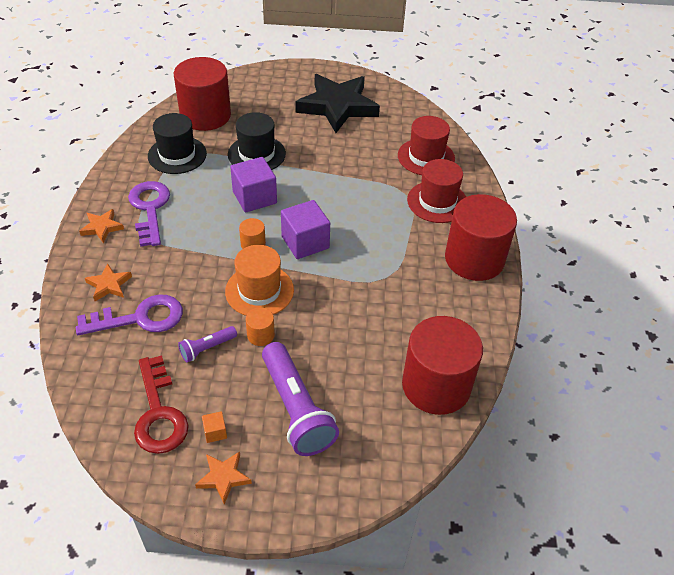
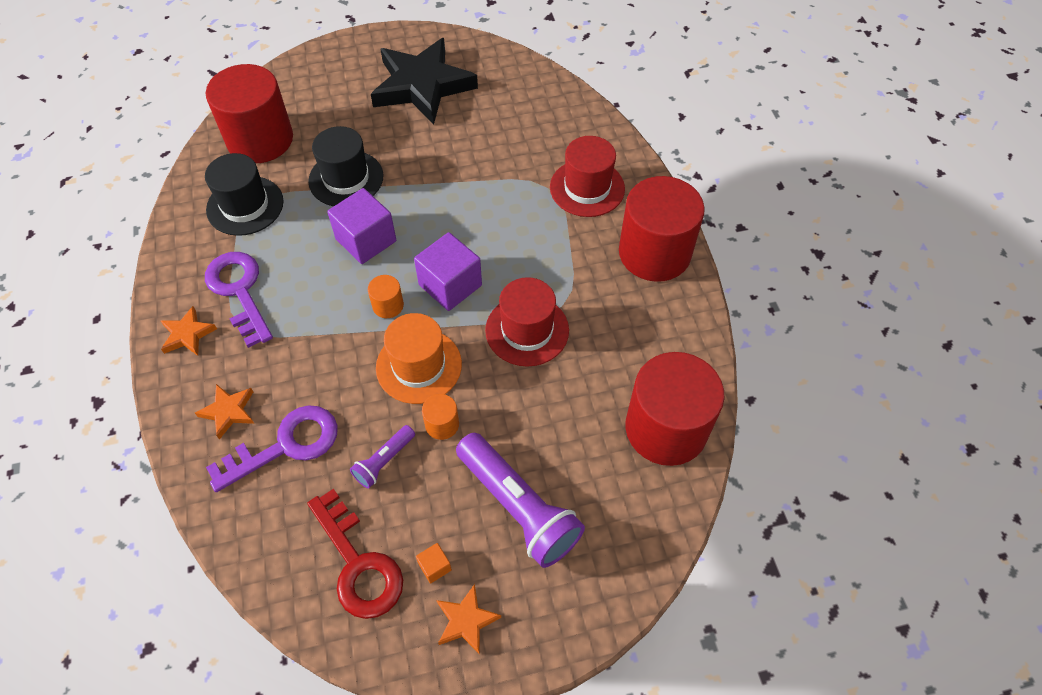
camera: 15 degrees left, 10 degrees up
red hat [398,116,455,175] -> red hat moved to [485,277,569,367]

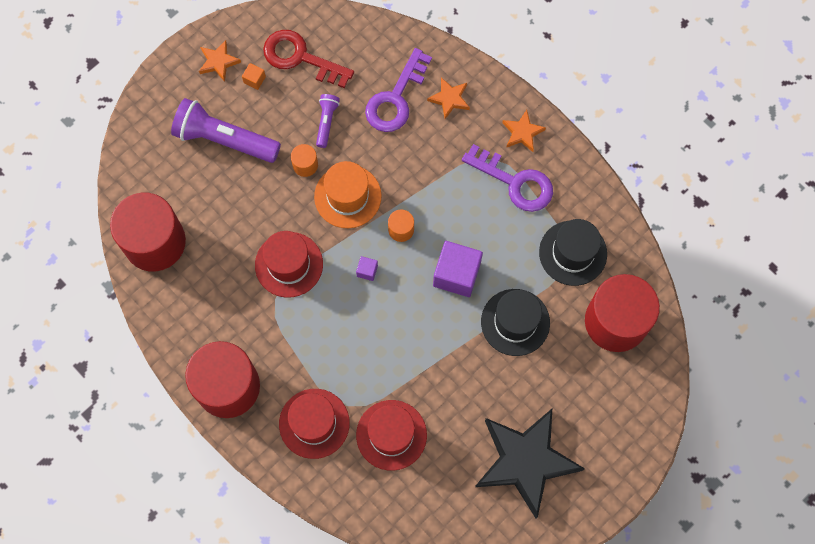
camera: 150 degrees right, 15 degrees up
purple cube [414,232,482,311] -> purple cube [356,256,378,281], size x0.45
none -> red hat [356,400,427,471]

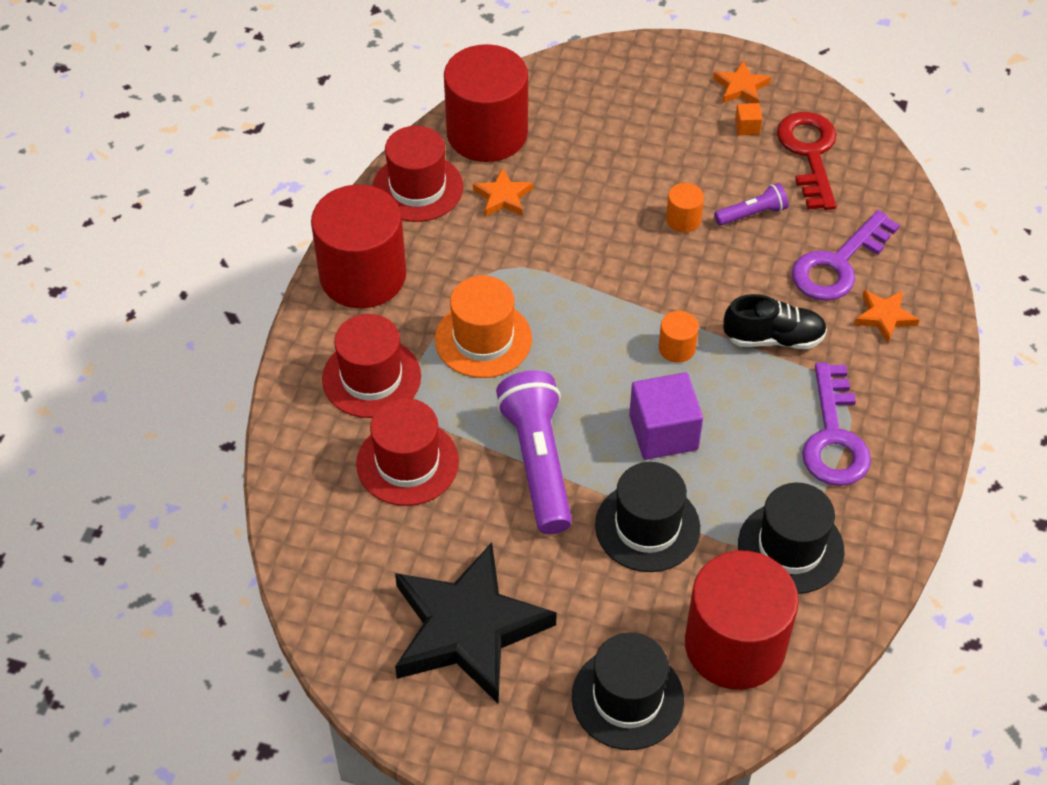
camera: 60 degrees right, 20 degrees down
purple flashlight [171,98,281,163] -> purple flashlight moved to [496,370,572,534]
red hat [255,231,323,298] -> red hat moved to [373,126,463,222]
orange hat [314,161,382,228] -> orange hat moved to [435,275,532,378]
purple cube [356,256,378,281] -> none
purple key [365,48,432,132] -> purple key turned 45 degrees counterclockwise [792,210,900,301]
orange star [502,110,546,152] -> orange star moved to [473,167,533,216]
none -> black hat [572,632,684,750]
none -> black shoe [723,294,827,349]

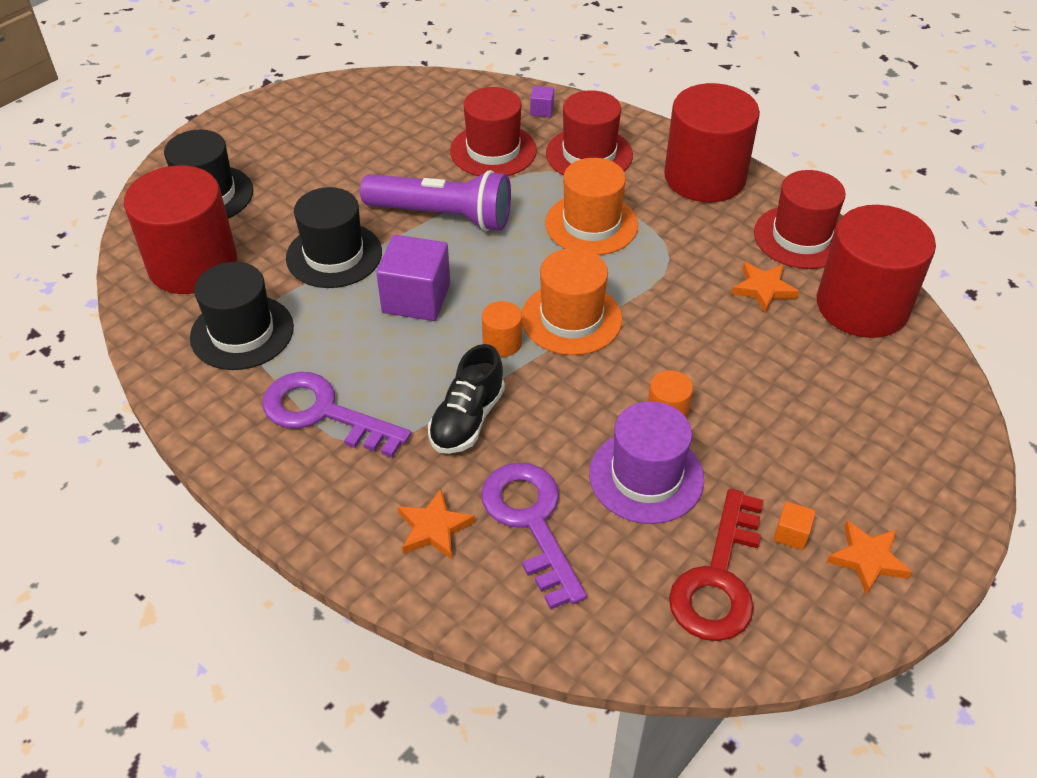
camera: 115 degrees right, 5 degrees down
black star [395,542,557,704] -> none
purple flashlight [714,183,788,226] -> purple hat [589,401,704,524]
red key [777,112,837,210] -> red key turned 90 degrees clockwise [669,488,763,641]
none -> orange hat [522,248,622,355]
none -> purple cube [530,86,554,117]

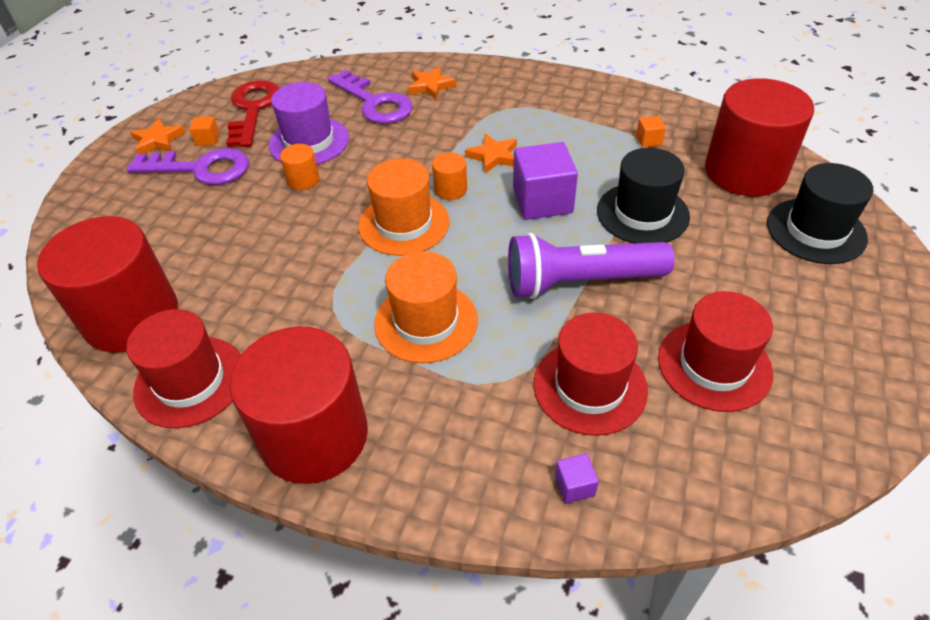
camera: 160 degrees right, 0 degrees up
black hat [190,262,294,370] -> orange cube [636,116,666,147]
purple key [262,372,411,458] -> purple key moved to [127,148,249,185]
black shoe [428,344,505,454] -> none
red hat [546,90,633,175] -> red hat moved to [658,291,773,412]
orange star [731,262,799,314] -> orange star moved to [465,133,517,174]

